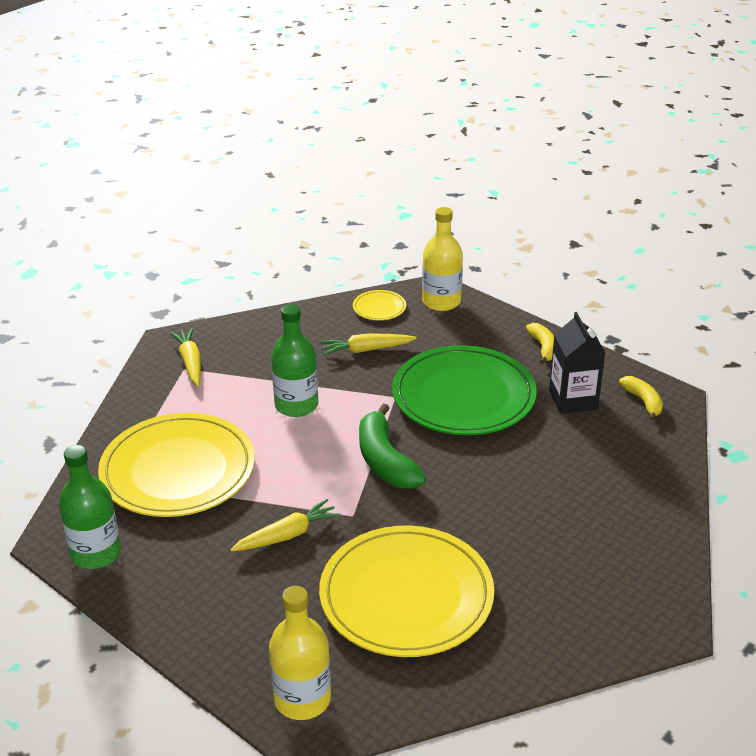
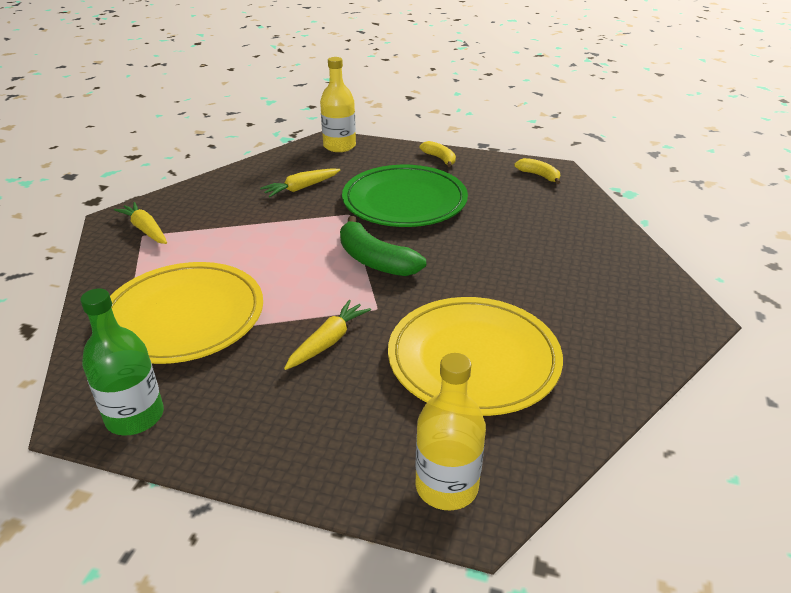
camera: 25 degrees left, 0 degrees up
green bottle [271,304,318,417] -> none
yellow plate [353,290,406,320] -> none
black carton [549,312,605,414] -> none

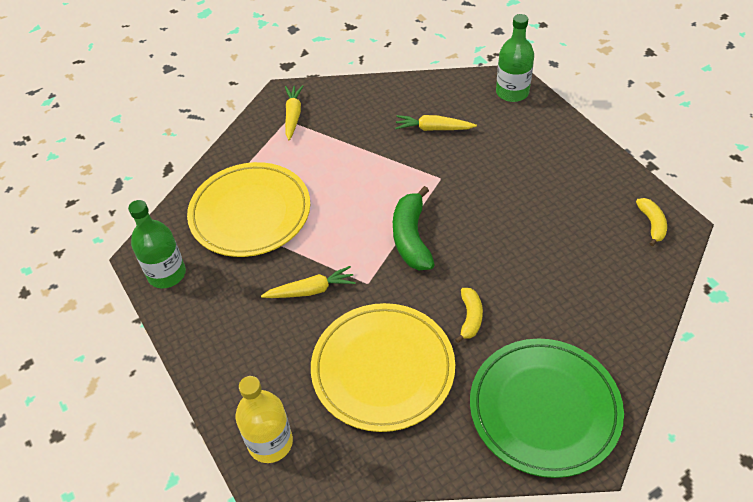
camera: 45 degrees right, 15 degrees up
yellow bottle [320,57,356,152] -> green bottle [496,14,534,102]
green plate [342,165,468,227] -> green plate moved to [470,339,624,478]
yellow banana [420,141,456,167] -> yellow banana moved to [455,288,483,343]

